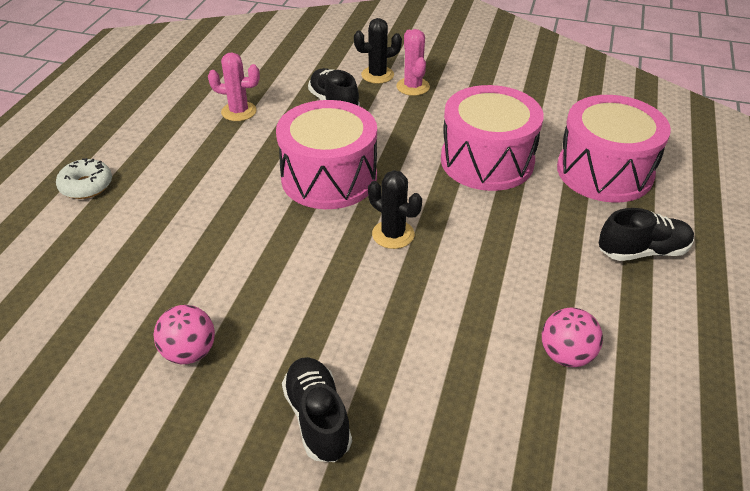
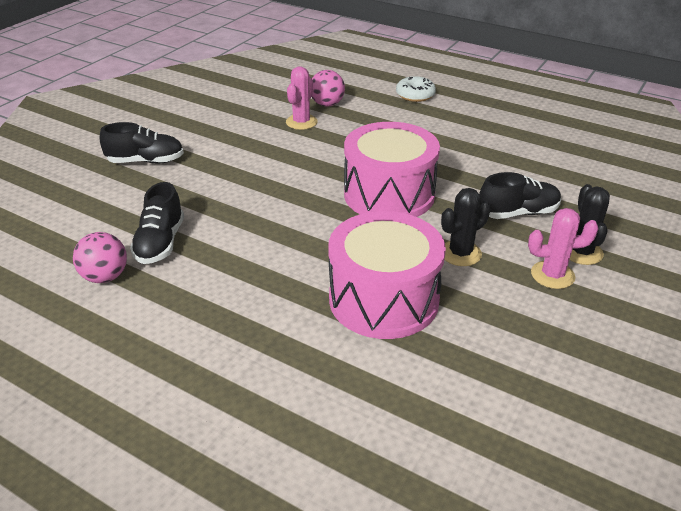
camera: 105 degrees right, 5 degrees down
pink ball [154,305,215,364] -> pink ball moved to [311,70,345,107]
pink cactus [208,52,260,121] -> pink cactus moved to [286,66,318,130]
black cactus [368,170,422,249] -> black cactus moved to [441,188,491,266]
pink drum [557,95,671,203] -> none
black shoe [599,208,694,261] -> black shoe moved to [130,182,184,264]

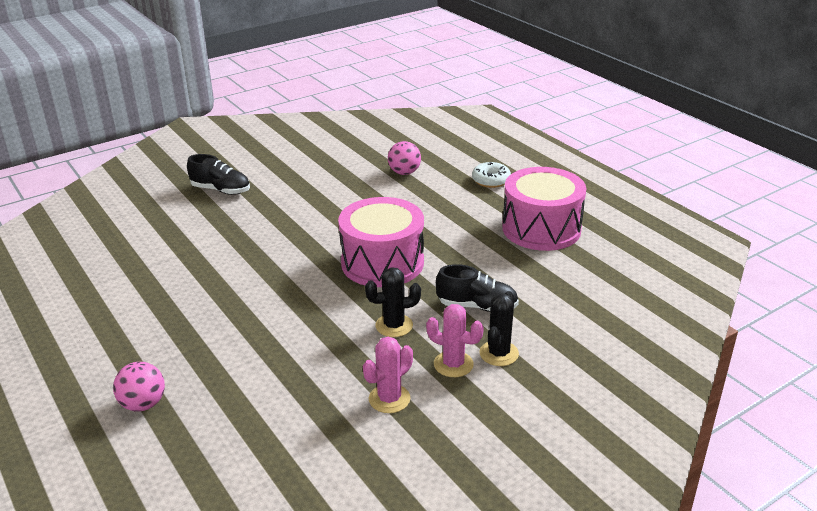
camera: 25 degrees right, 5 degrees down
pink ball [73,232,127,283] -> pink ball moved to [113,362,165,411]
black shoe [130,182,184,264] -> none
pink cactus [286,66,318,130] -> pink cactus moved to [363,337,413,413]
pink drum [328,211,446,339] -> pink drum moved to [502,167,586,251]

